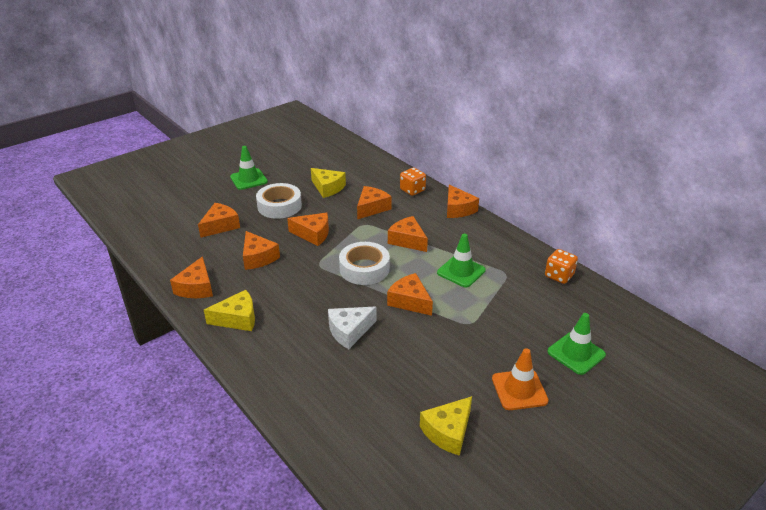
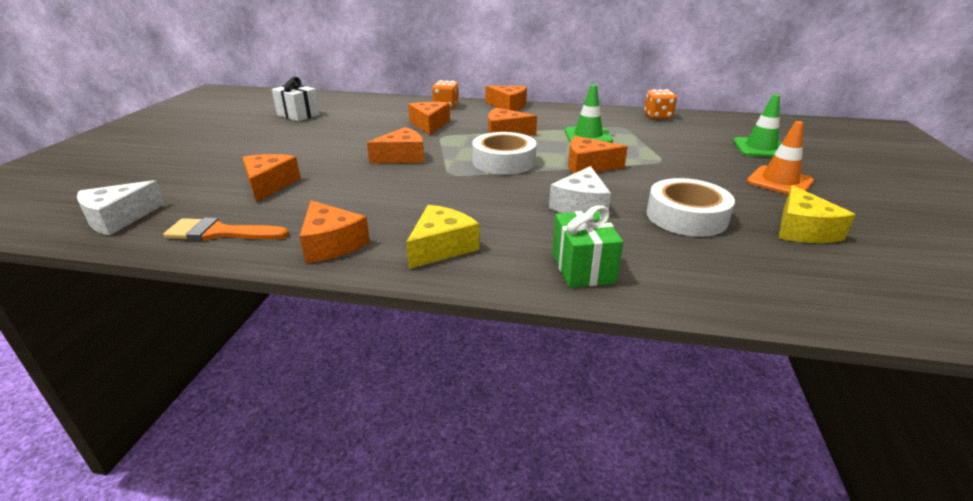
camera: 40 degrees left, 5 degrees down
green traffic cone [230,146,268,190] -> none
orange cheese [243,231,280,270] -> none
white tape [256,183,302,219] -> white tape moved to [647,178,735,237]
yellow cheese [311,168,346,198] -> none
none -> white cheese [77,180,165,235]
none -> orange brush [163,217,289,241]
none -> white gift [272,77,320,121]
none -> green gift [552,205,623,288]

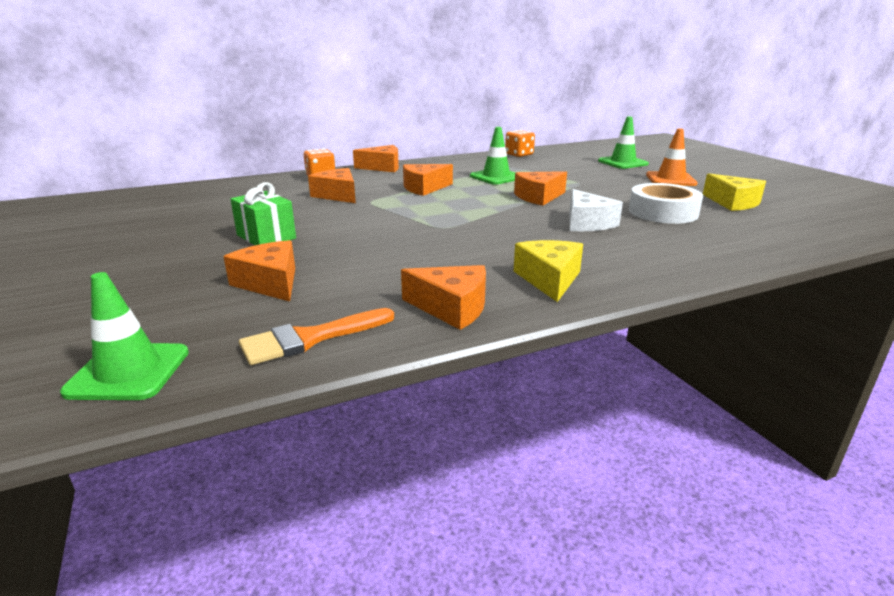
camera: 35 degrees left, 5 degrees down
white cheese [77,180,165,235] -> green traffic cone [60,272,189,400]
white gift [272,77,320,121] -> none
orange cheese [367,127,424,163] -> none
white tape [472,132,537,175] -> none
green gift [552,205,623,288] -> green gift moved to [231,182,296,245]

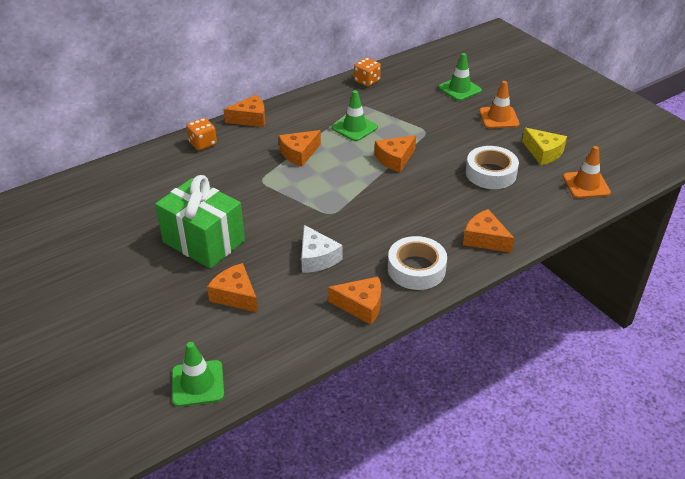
camera: 10 degrees left, 15 degrees up
green gift [231,182,296,245] -> green gift [155,175,245,269], size x1.74
orange brush [239,308,394,365] -> none
orange cheese [308,168,356,203] -> orange cheese moved to [463,209,515,253]
yellow cheese [514,240,583,302] -> white tape [388,236,447,290]
white cheese [569,189,623,231] -> white cheese moved to [301,225,343,273]
none -> orange traffic cone [563,146,611,198]

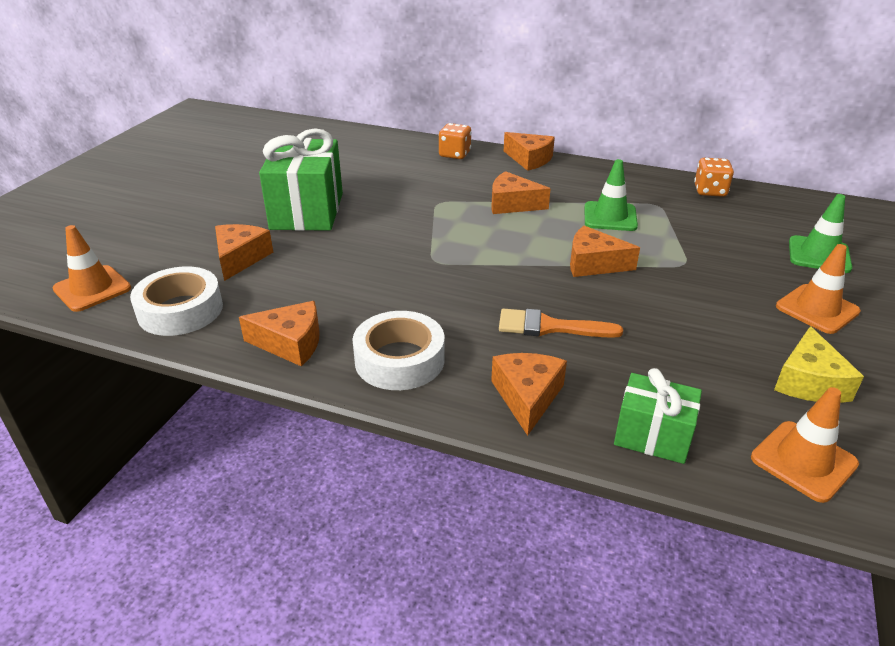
camera: 55 degrees right, 5 degrees down
green traffic cone [172,342,224,407] -> orange traffic cone [52,225,131,312]
white cheese [301,225,343,273] -> none
orange cheese [328,276,381,325] -> orange cheese turned 60 degrees counterclockwise [239,301,320,366]
white tape [466,146,519,189] -> white tape moved to [130,267,223,336]
none -> orange brush [499,309,623,338]
none -> green gift [614,368,702,464]

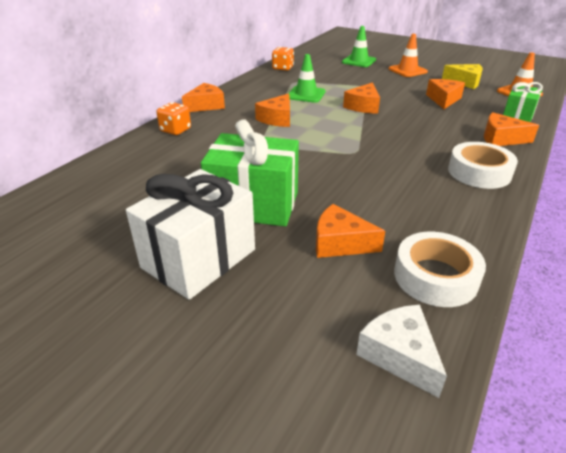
camera: 80 degrees left, 0 degrees up
orange traffic cone [52,225,131,312] -> white cheese [356,305,447,398]
orange cheese [239,301,320,366] -> orange cheese moved to [426,79,465,109]
orange brush [499,309,623,338] -> none
none -> white gift [126,169,255,300]

